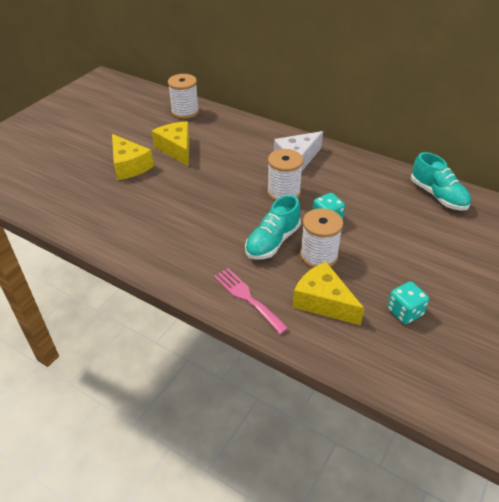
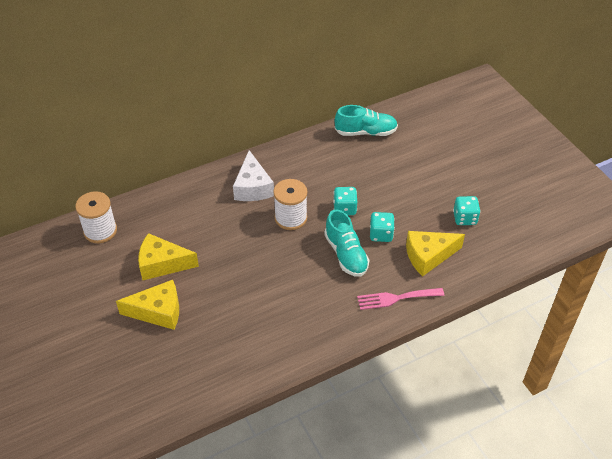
camera: 60 degrees left, 5 degrees up
white spool [300,208,343,268] -> turquoise dice [370,212,395,242]

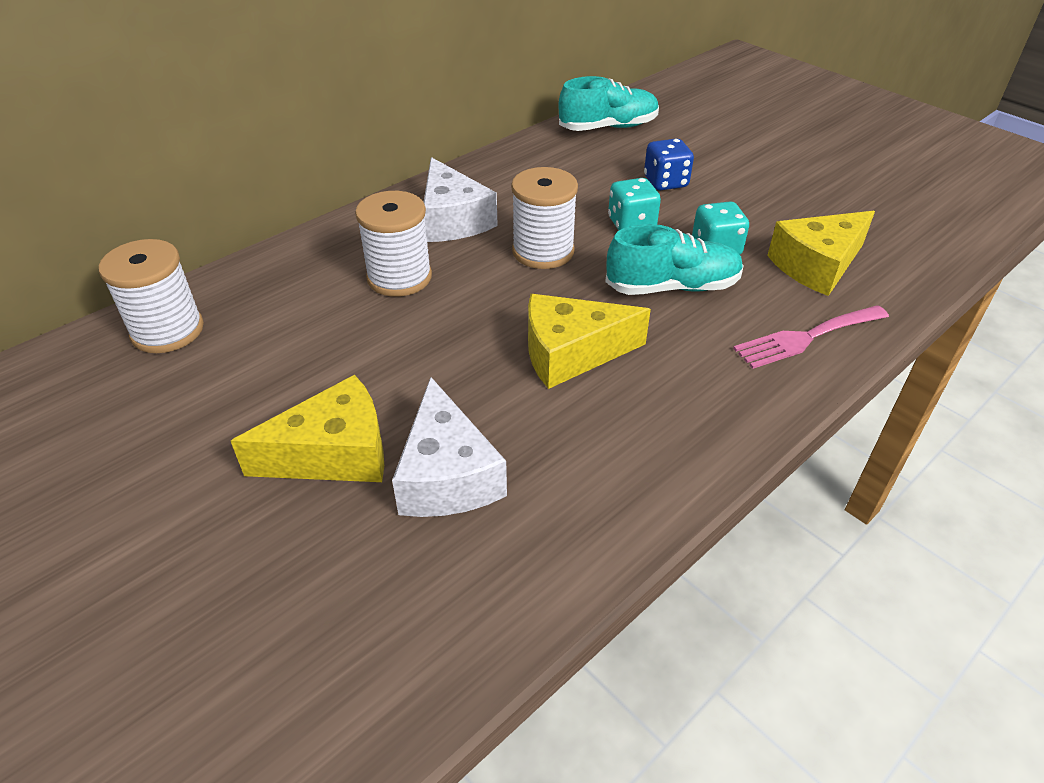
camera: 15 degrees left, 5 degrees down
yellow cheese [138,233,199,280] -> yellow cheese moved to [528,294,651,389]
turquoise shoe [324,209,369,277] -> turquoise shoe turned 60 degrees counterclockwise [605,224,744,295]
turquoise dice [453,196,481,225] -> none
none -> white spool [355,191,432,297]
none -> white cheese [392,377,507,517]
none -> blue dice [644,139,694,191]

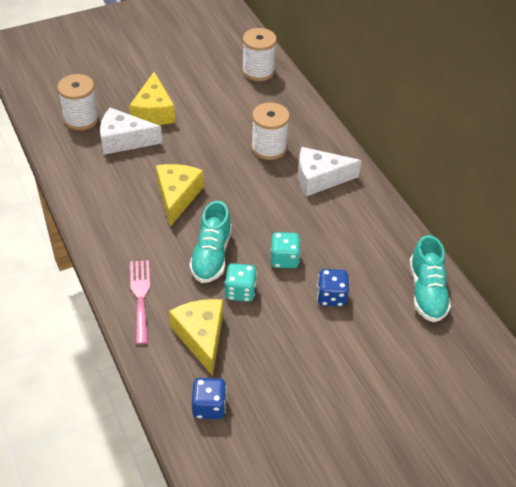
camera: 105 degrees right, 5 degrees up
white spool [511,167,578,269] -> white spool moved to [57,74,99,131]
none -> blue dice [192,378,227,419]

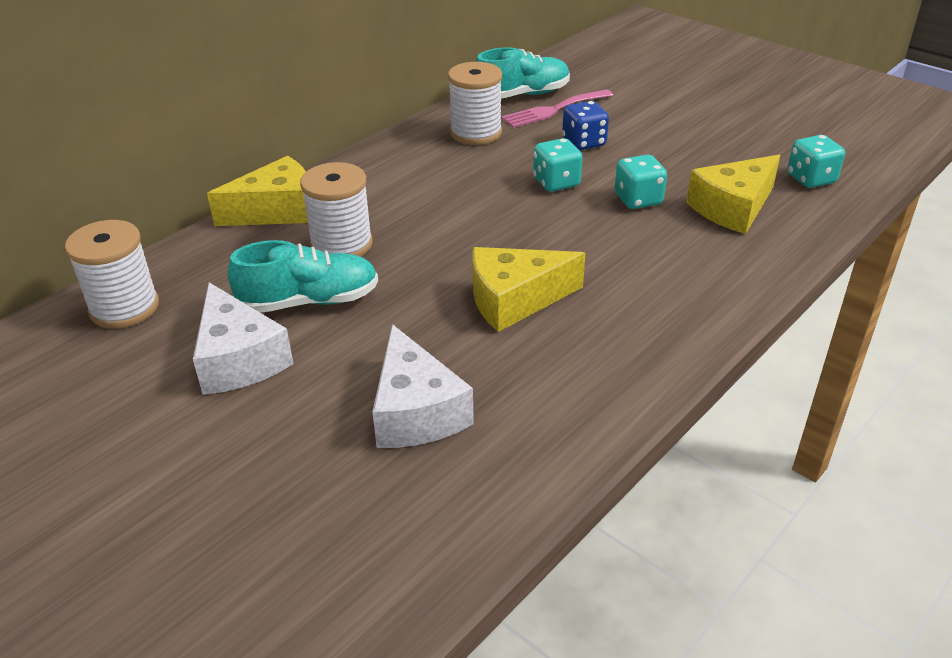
camera: 110 degrees left, 10 degrees down
white spool [57,74,99,131] -> white spool moved to [448,62,502,145]
yellow cheese [129,72,175,125] -> yellow cheese moved to [207,156,308,226]
pink fork [130,260,150,345] -> pink fork moved to [501,89,613,128]
turquoise shoe [189,201,232,283] -> turquoise shoe moved to [228,240,378,313]
blue dice [192,378,227,419] -> turquoise dice [787,135,845,188]
white cheese [298,147,362,196] -> white cheese moved to [193,282,294,395]

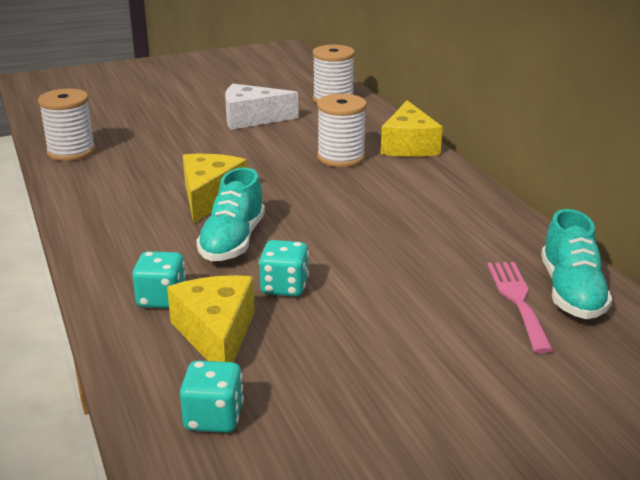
camera: 115 degrees right, 10 degrees down
turquoise shoe [228,240,378,313] -> turquoise shoe moved to [196,168,265,261]
white cheese [372,324,474,448] -> none
white spool [448,62,502,145] -> white spool moved to [38,89,96,161]
turquoise dice [533,138,583,192] -> turquoise dice moved to [132,251,186,308]
blue dice [562,101,609,150] -> none

